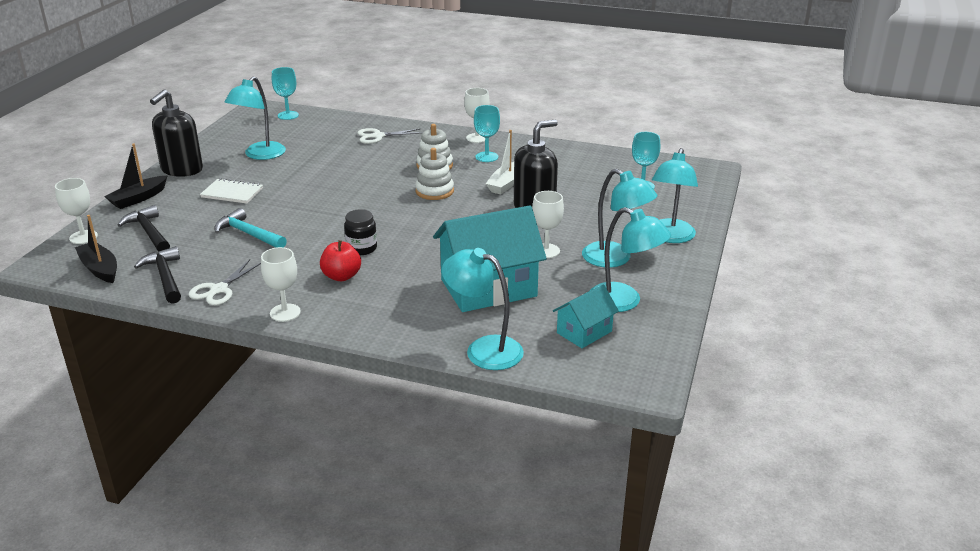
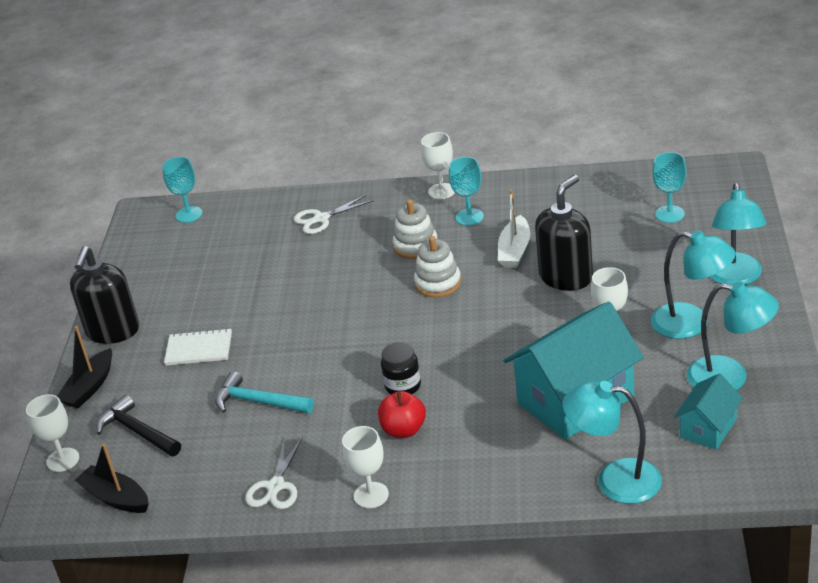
camera: 10 degrees left, 5 degrees up
black hammer [134,246,181,304] -> none
turquoise lamp [225,76,286,160] -> none

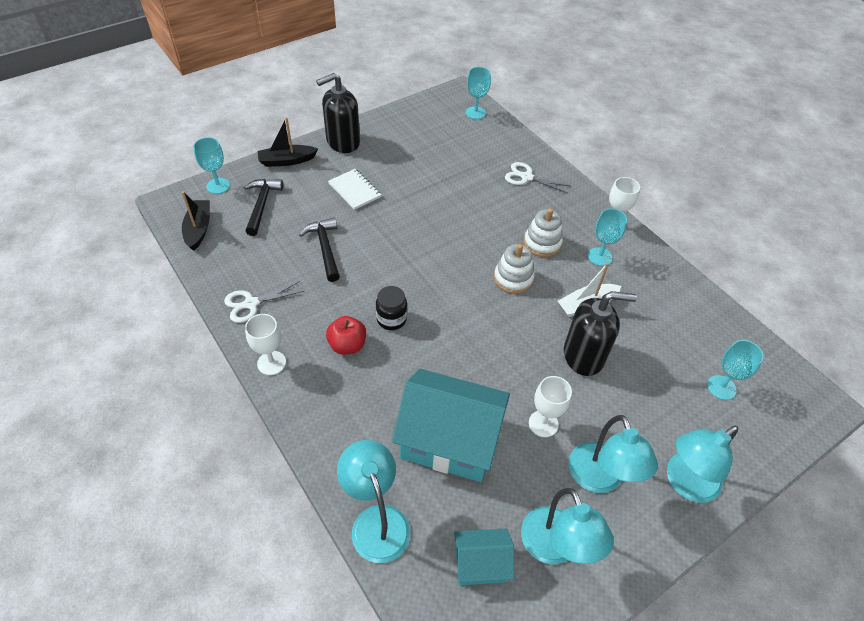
camera: 45 degrees right, 15 degrees up
white goblet [26,394,79,472] -> turquoise goblet [193,137,230,194]
turquoise hammer [215,371,314,413] -> black hammer [299,217,340,282]

